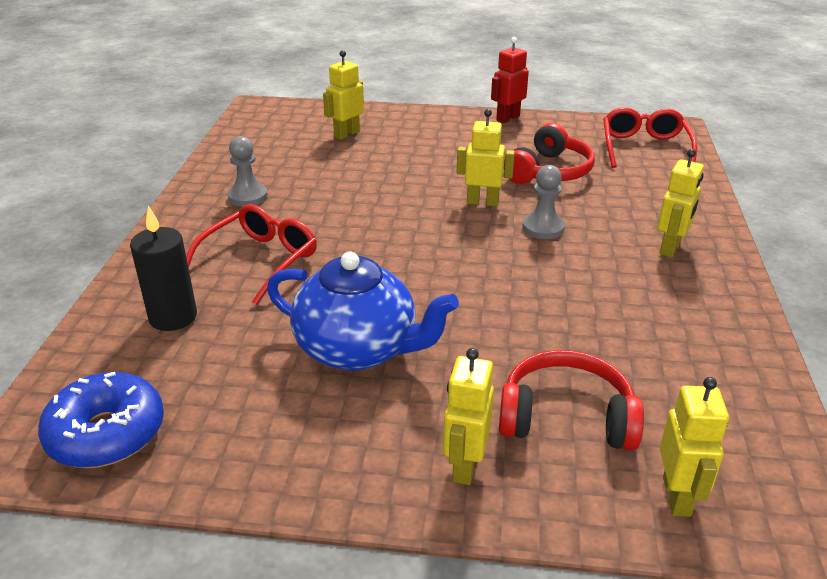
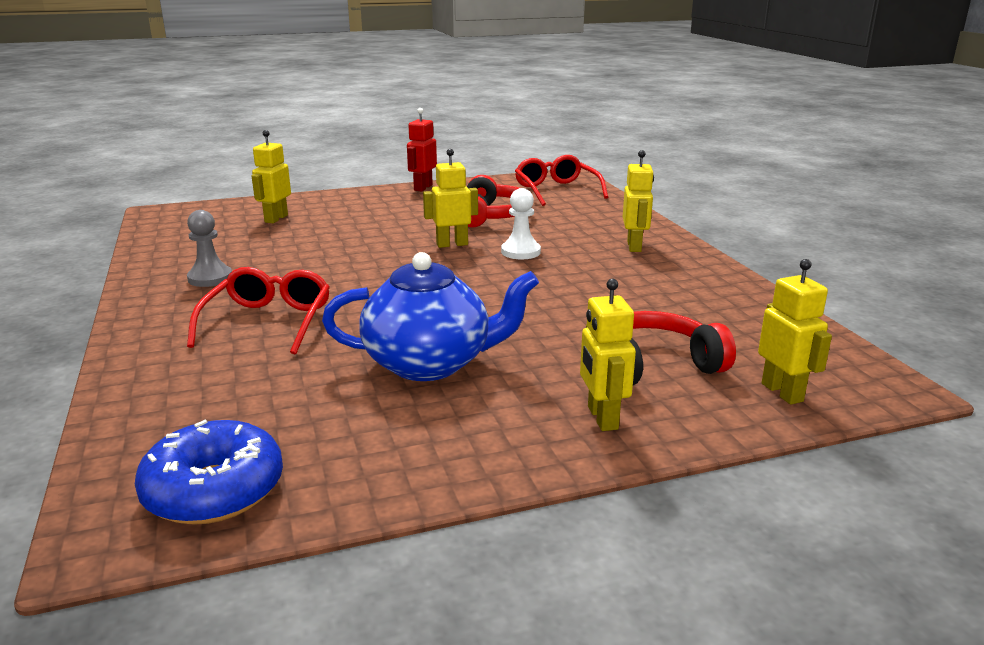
camera: 25 degrees left, 10 degrees down
black candle [130,206,197,331] -> none
grey pawn [522,165,565,239] -> white pawn [501,188,541,259]

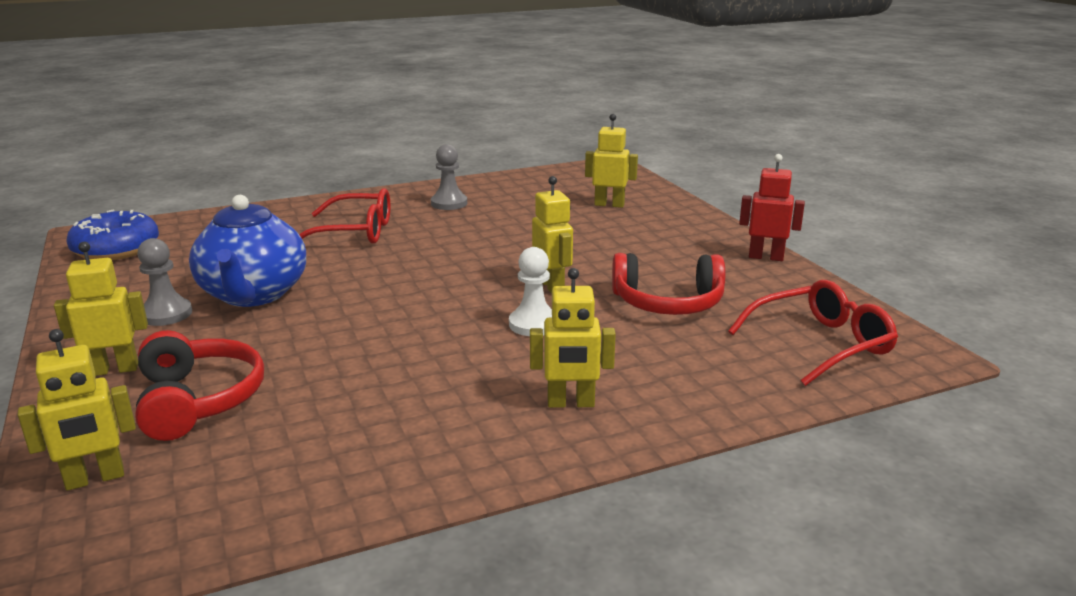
camera: 85 degrees right, 0 degrees up
none -> grey pawn [137,238,192,326]

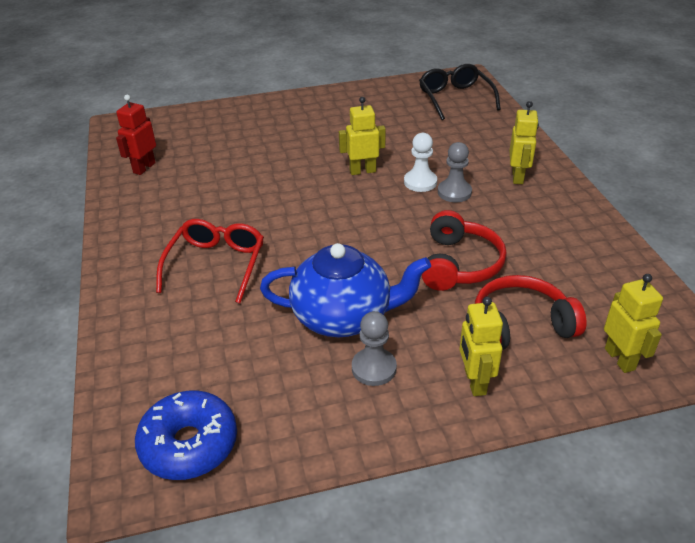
camera: 80 degrees left, 15 degrees up
grey pawn [431,144,467,210] -> grey pawn moved to [438,142,472,202]
yellow robot [585,114,638,208] -> none
red headphones [612,253,725,315] -> red headphones moved to [422,210,507,291]
red glasses [728,280,898,386] -> black glasses [419,64,501,120]
red robot [739,154,805,261] -> red robot moved to [116,95,156,175]

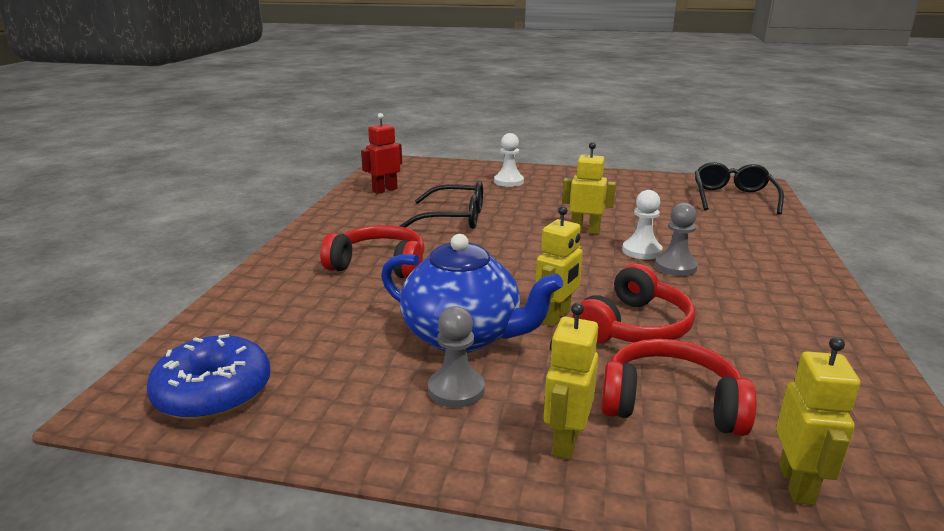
camera: 25 degrees right, 15 degrees down
red glasses [156,219,264,304] -> red headphones [320,225,425,278]
yellow robot [510,101,539,184] -> yellow robot moved to [536,206,583,326]
none -> black glasses [399,181,483,229]
none -> white pawn [494,133,524,187]

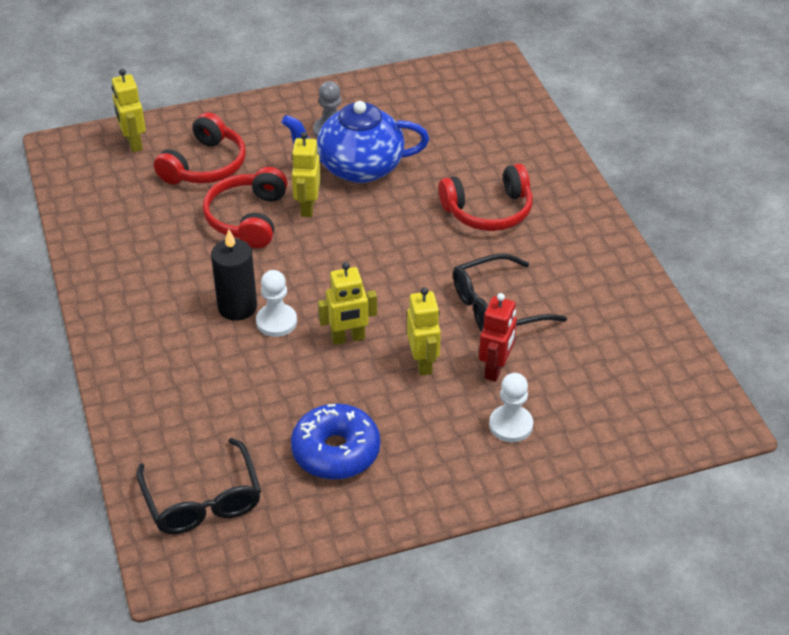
camera: 150 degrees right, 20 degrees up
blue donut [147,334,270,420] -> blue donut moved to [291,404,380,480]
red robot [361,113,402,194] -> red robot moved to [479,293,517,382]
yellow robot [544,303,598,459] -> yellow robot moved to [407,287,441,376]
red headphones [601,339,756,436] -> red headphones turned 45 degrees counterclockwise [154,112,246,184]
grey pawn [655,203,698,276] -> black candle [211,229,257,321]

